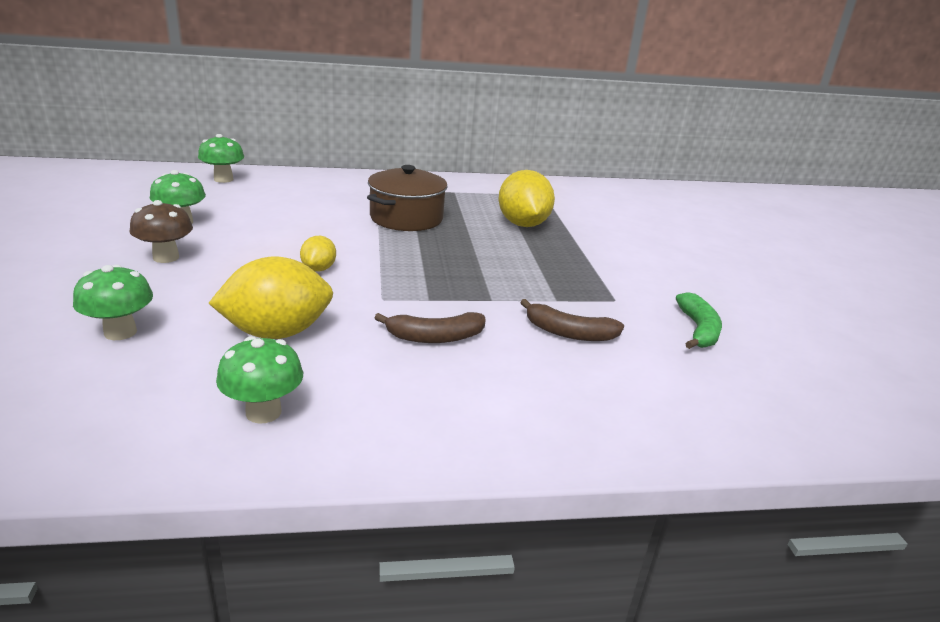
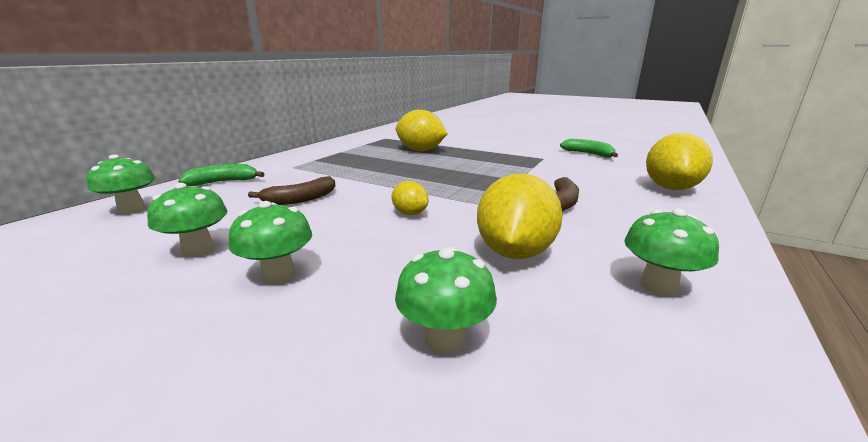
camera: 50 degrees left, 5 degrees down
brown mushroom [130,200,193,263] -> green mushroom [229,201,312,284]
brown pot [367,165,448,231] -> none
brown banana [520,299,624,341] -> brown banana moved to [248,176,335,205]
none -> green banana [178,164,264,186]
none -> yellow lemon [646,133,713,190]

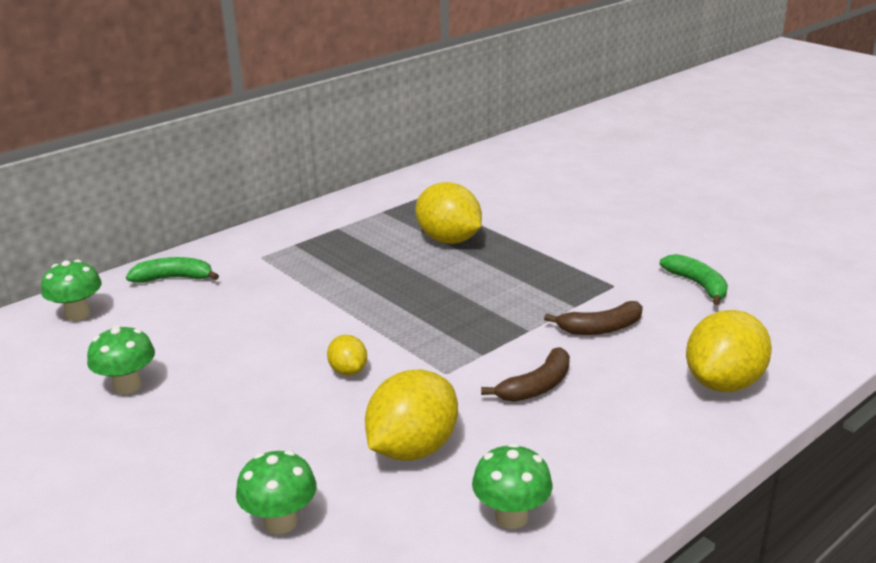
camera: 20 degrees right, 5 degrees up
green mushroom [229,201,312,284] -> none
brown banana [248,176,335,205] -> brown banana moved to [544,301,643,335]

